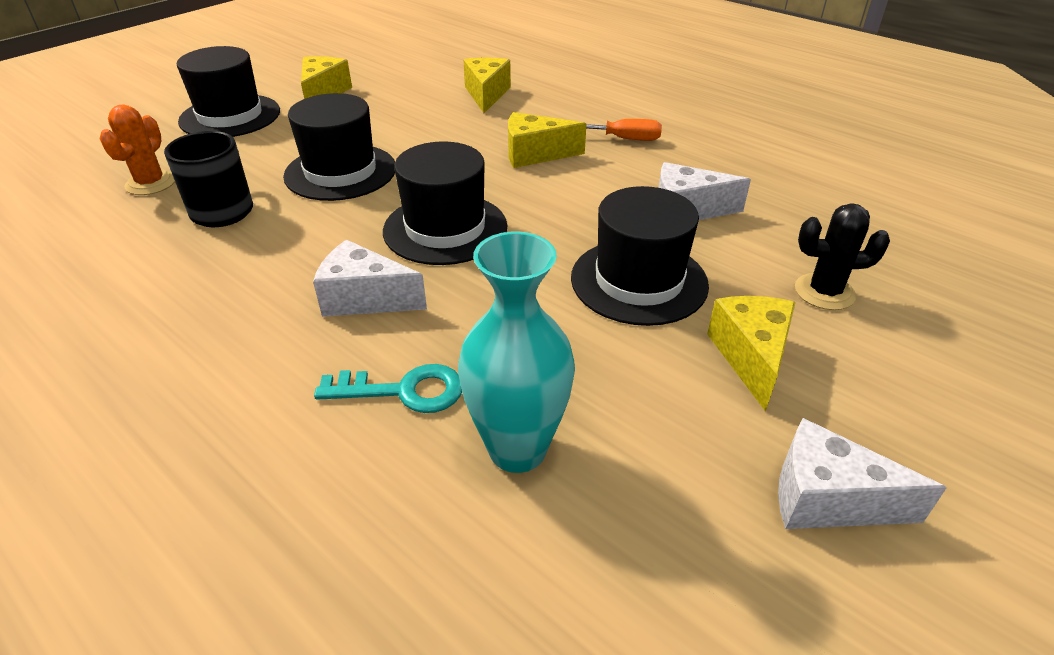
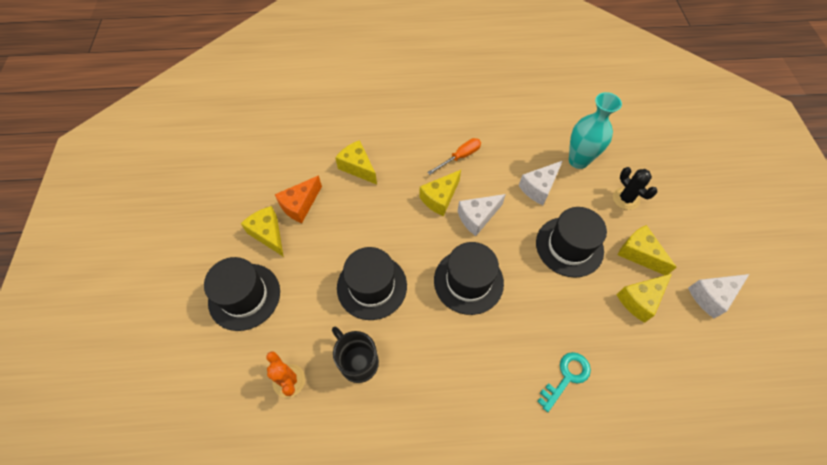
camera: 45 degrees left, 20 degrees up
white cheese [313,240,427,317] -> white cheese moved to [458,194,506,236]
turquoise vase [458,231,575,473] -> turquoise vase moved to [569,92,622,169]
black cactus [795,203,890,310] -> black cactus turned 75 degrees counterclockwise [613,167,657,210]
none -> orange cheese [275,176,322,223]
none -> yellow cheese [616,274,672,323]

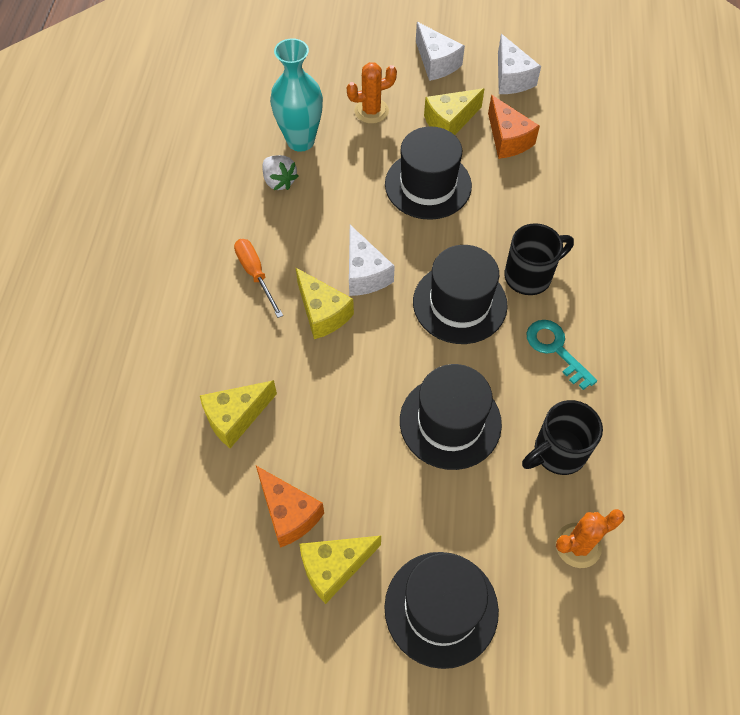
camera: 80 degrees left, 0 degrees up
white cheese [519,161,563,205] -> white cheese moved to [416,22,465,81]
turquoise key [537,352,591,412] -> turquoise key moved to [526,320,597,390]
black cactus [613,167,657,210] -> orange cactus [347,62,397,124]
yellow cheese [616,274,672,323] -> orange cheese [488,95,540,159]
none -> white strawberry [262,155,298,190]
none -> black mug [504,223,574,295]

